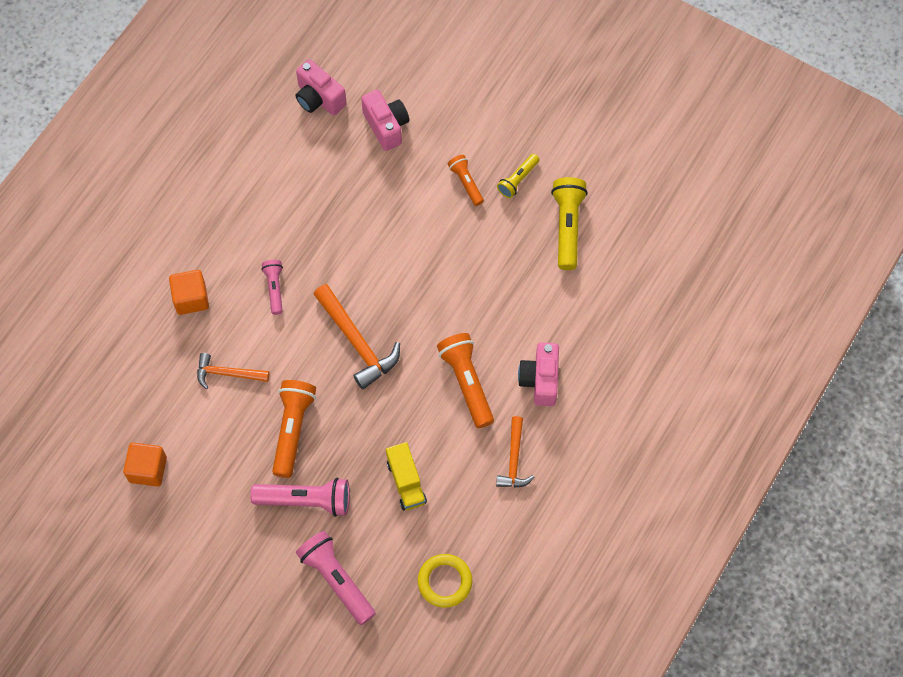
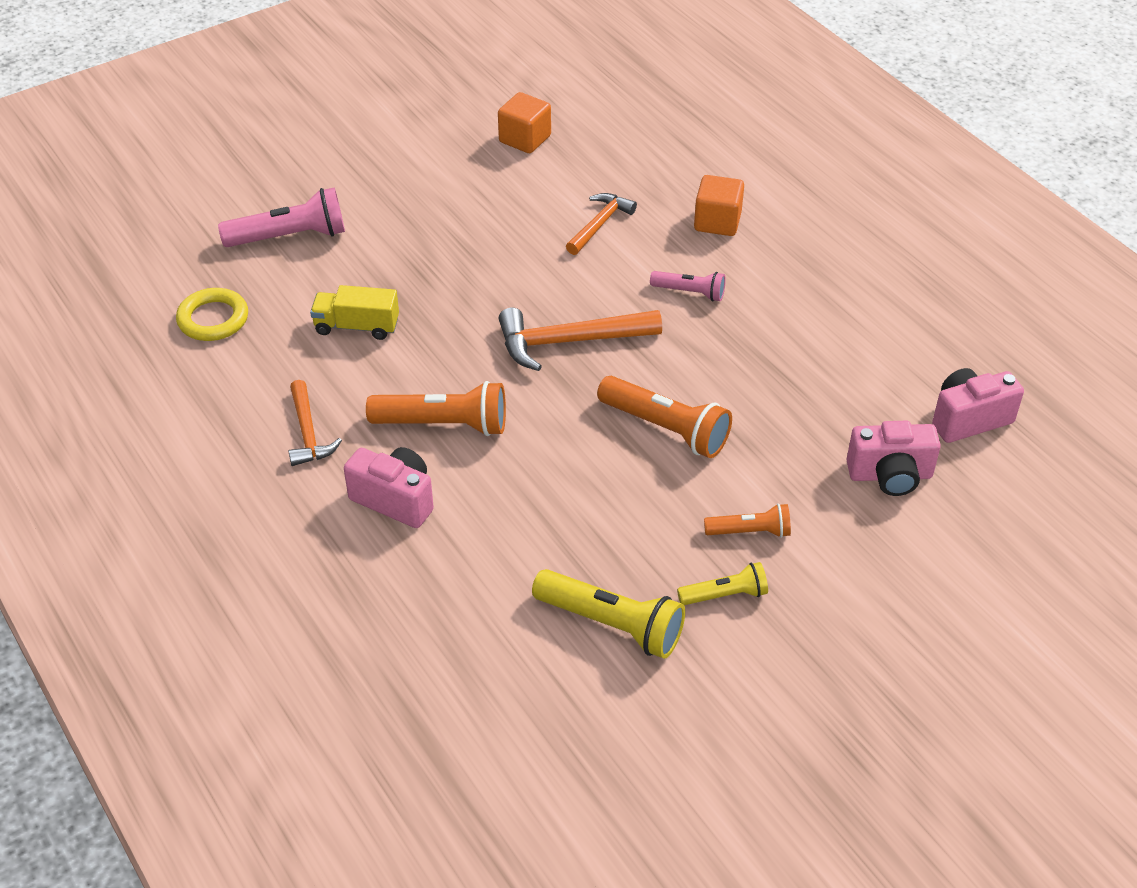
camera: 115 degrees right, 20 degrees down
pink flashlight [250,478,350,517] -> none
orange flashlight [272,380,316,478] -> orange flashlight moved to [597,376,732,458]
orange hammer [496,416,534,488] -> orange hammer turned 135 degrees counterclockwise [288,380,342,466]
yellow flashlight [497,154,540,198] -> yellow flashlight turned 105 degrees clockwise [677,562,768,605]

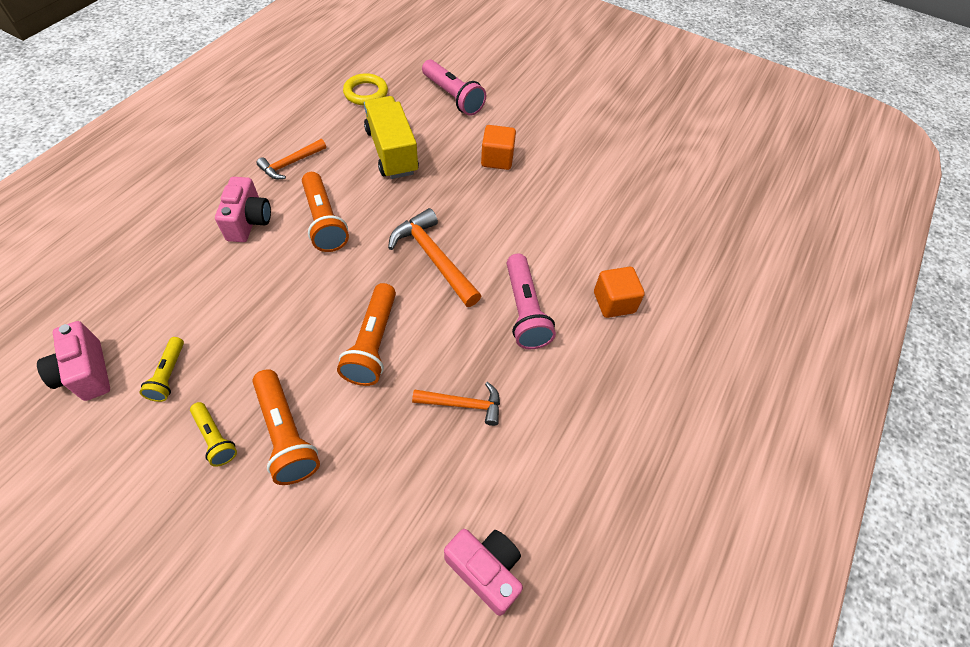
camera: 60 degrees right, 10 degrees up
yellow truck [310,285,399,340] -> yellow truck [364,96,419,179], size x1.60
orange cube [498,92,551,153] -> orange cube moved to [481,125,516,170]
yellow flashlight [532,569,685,659] -> yellow flashlight [140,337,184,402], size x0.59
orange hammer [566,193,637,255] -> orange hammer moved to [412,382,500,426]
pink flashlight [650,271,726,301] -> pink flashlight [507,254,556,349], size x1.70
orange flashlight [704,503,791,538] -> orange flashlight [252,369,320,485], size x1.70
pink camera [846,421,941,496] -> pink camera moved to [37,321,110,401]

